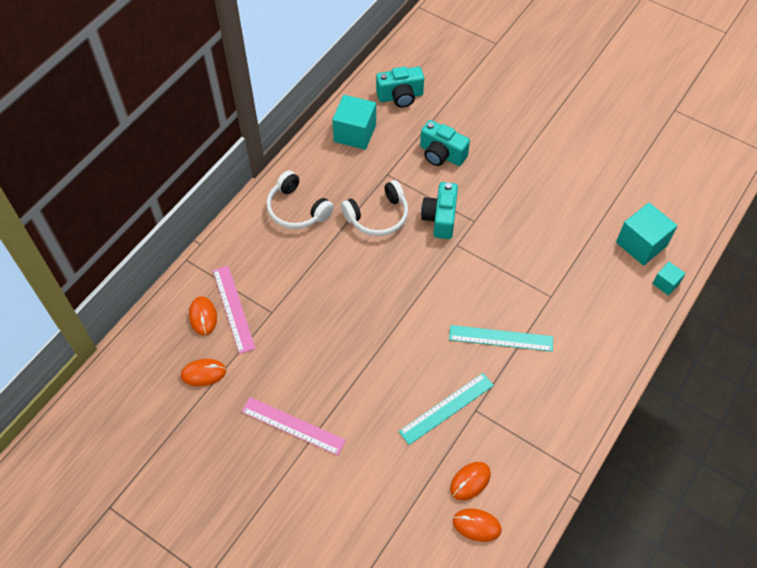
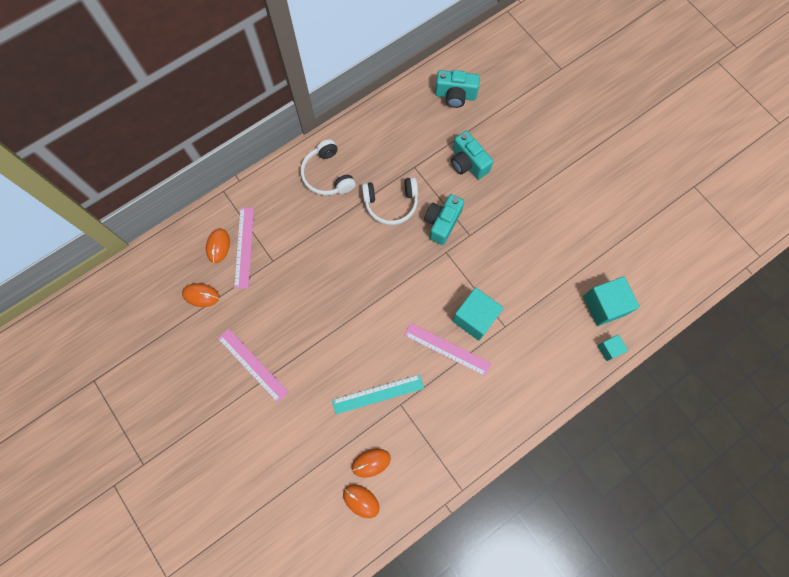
camera: 20 degrees right, 15 degrees up
turquoise cube [332,95,376,150] -> turquoise cube moved to [452,287,504,341]
turquoise ruler [449,325,553,352] -> pink ruler [404,323,491,376]

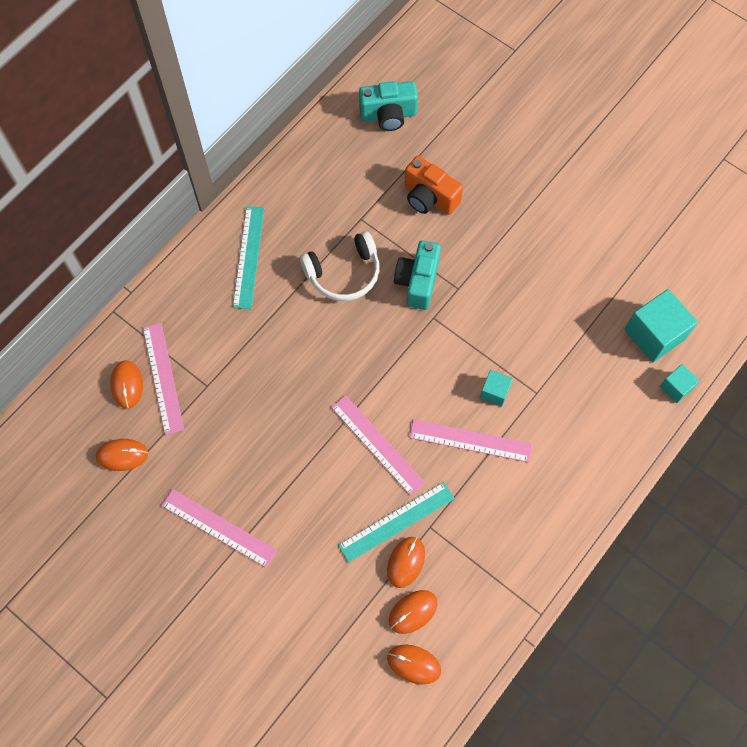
camera: 15 degrees left, 5 degrees down
white headphones [301,139,356,196] -> turquoise ruler [233,206,265,309]
turquoise camera [451,131,493,179] -> orange camera [405,156,463,215]
turquoise cube [452,287,504,341] -> turquoise cube [480,370,513,407], size x0.53
none -> pink ruler [331,395,425,496]
none -> orange mouse [387,537,425,588]

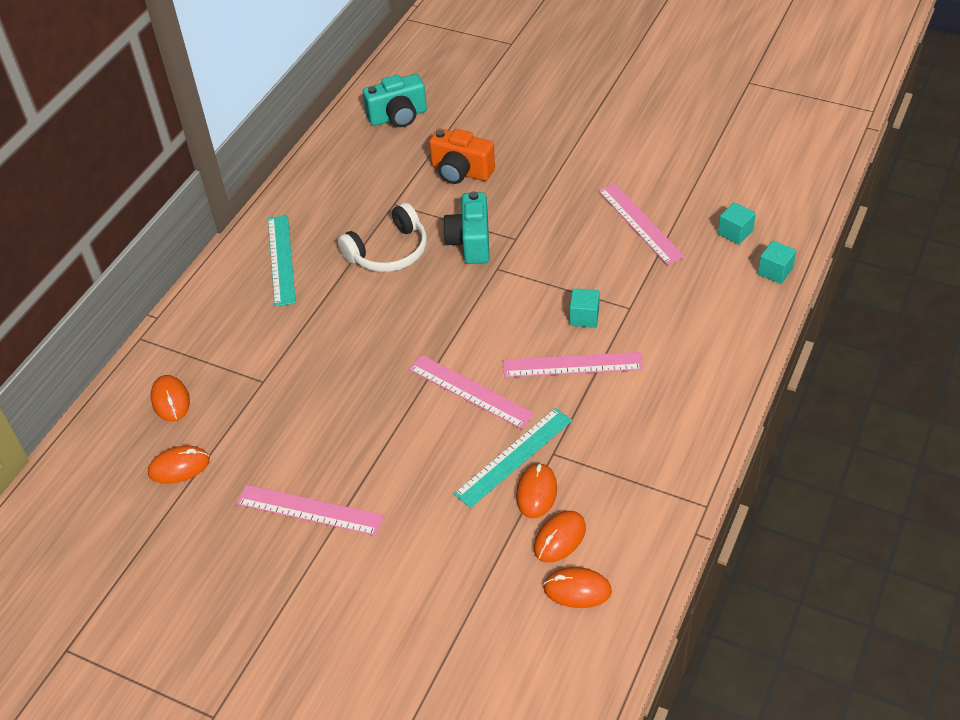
camera: 10 degrees left, 20 degrees down
pink ruler [143,323,184,435] -> pink ruler moved to [598,183,685,265]
turquoise cube [624,289,698,362] -> turquoise cube [718,202,756,245], size x0.53

